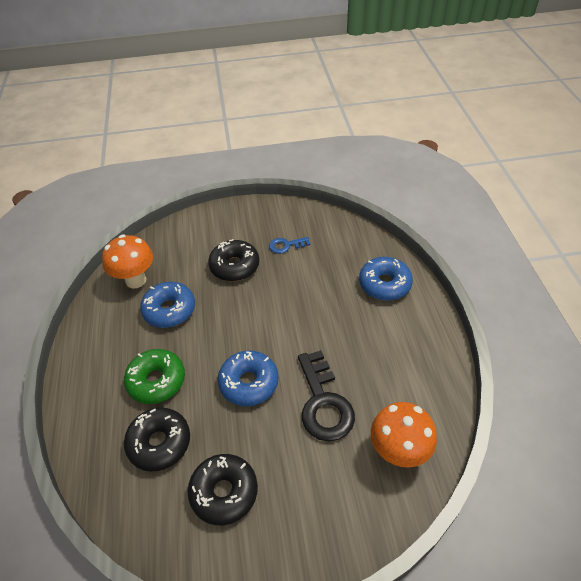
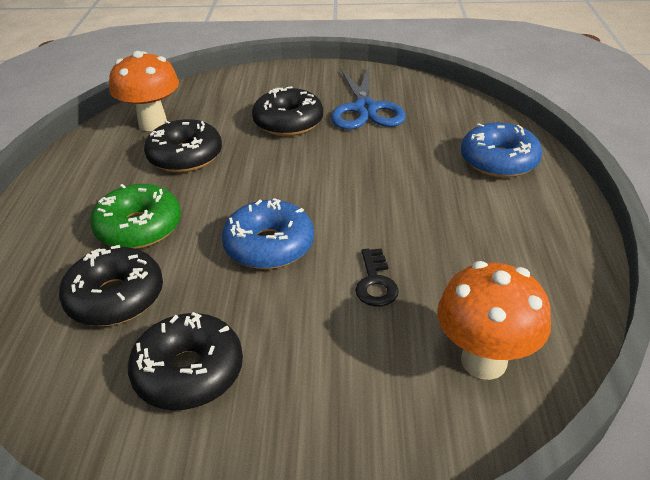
camera: 10 degrees right, 10 degrees down
blue donut [140,282,195,328] -> black donut [144,119,222,173]
blue key [269,237,310,254] -> blue scissors [331,66,406,129]
black key [298,350,355,441] -> black key [355,249,399,306], size x0.51

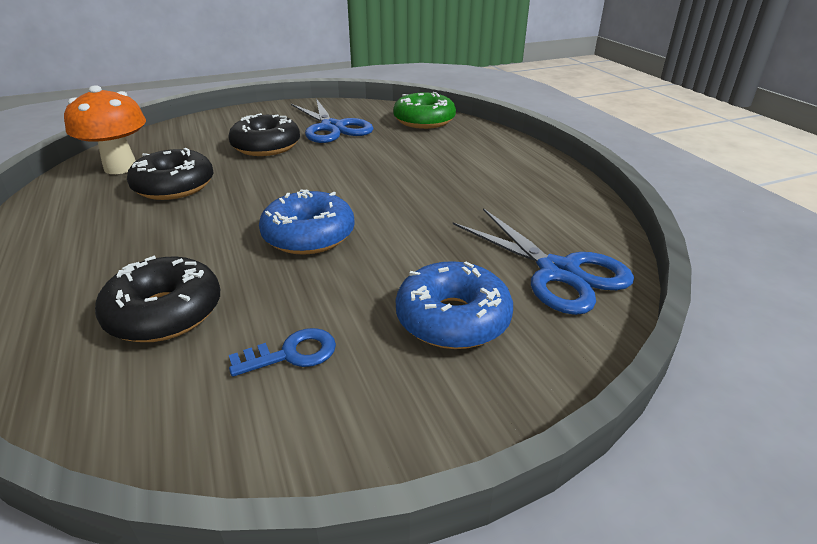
camera: 25 degrees left, 5 degrees down
green donut [90,184,181,249] -> green donut moved to [393,92,456,129]
black donut [128,312,243,410] -> blue key [229,328,336,377]
black key [355,249,399,306] -> none
orange mushroom [437,261,551,380] -> blue scissors [453,208,634,315]
blue donut [461,122,542,178] -> blue donut moved to [395,261,513,349]

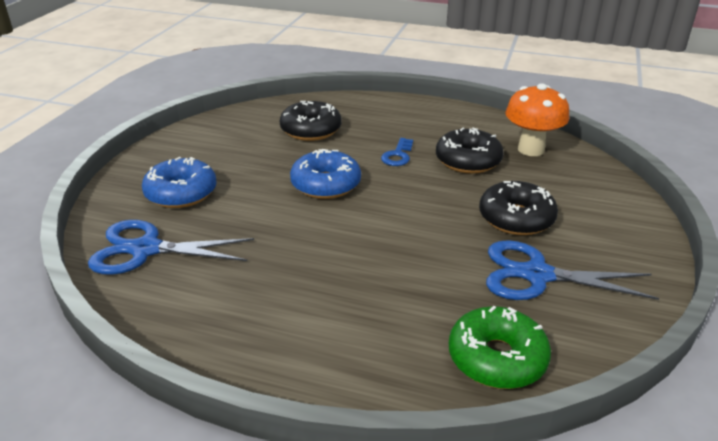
camera: 130 degrees right, 0 degrees up
blue key [229,328,336,377] -> blue key moved to [381,138,413,166]

